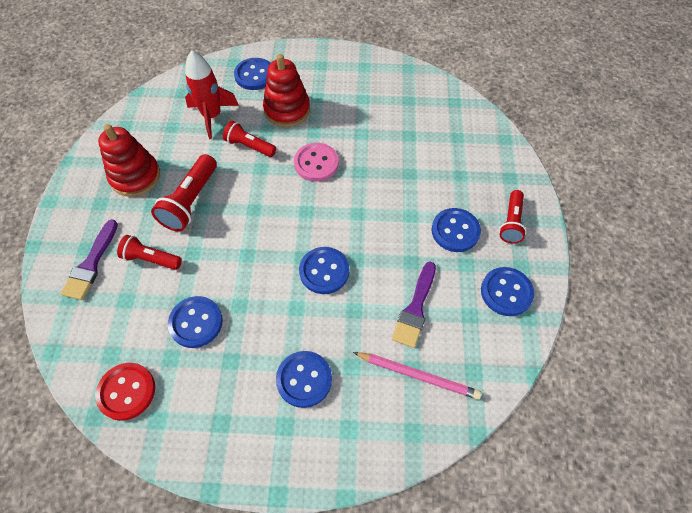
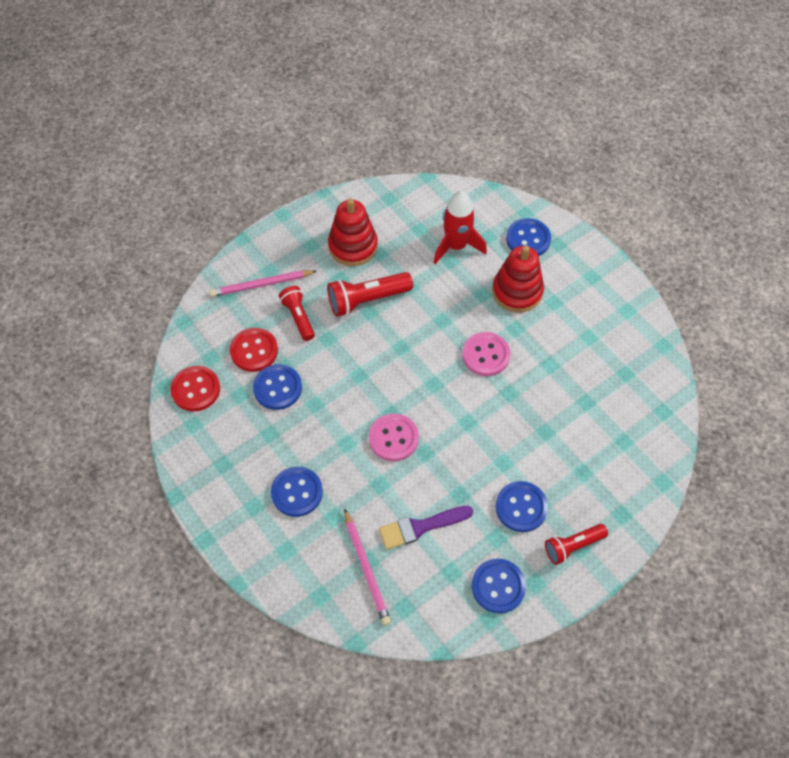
camera: 50 degrees right, 0 degrees up
purple brush [61,219,118,300] -> pink pencil [209,270,317,297]
red flashlight [223,121,276,157] -> none
blue button [299,247,349,294] -> pink button [369,413,419,461]
none -> red button [230,328,278,372]

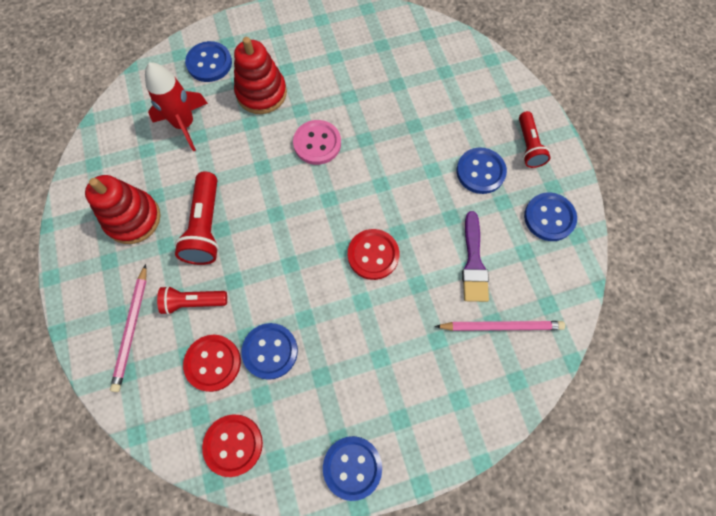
camera: 70 degrees left, 10 degrees up
blue button [271,467,323,517] -> blue button moved to [323,436,382,501]
pink button [369,413,419,461] -> red button [348,229,399,280]

